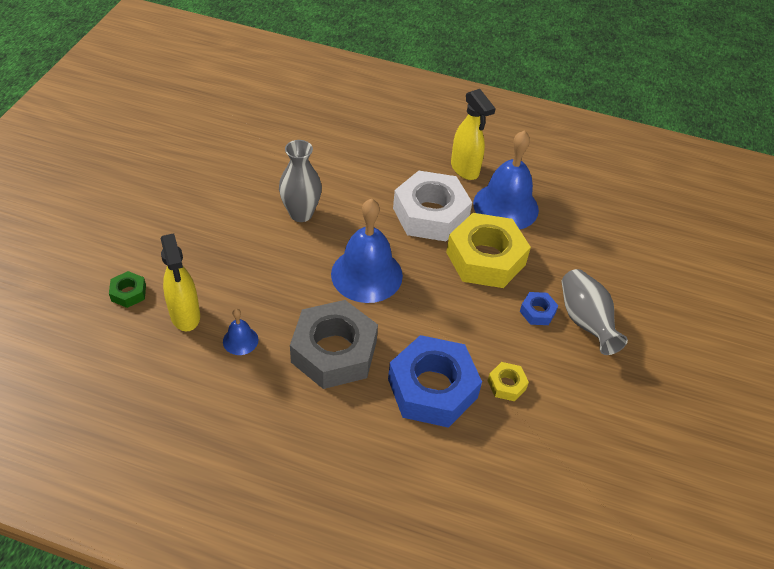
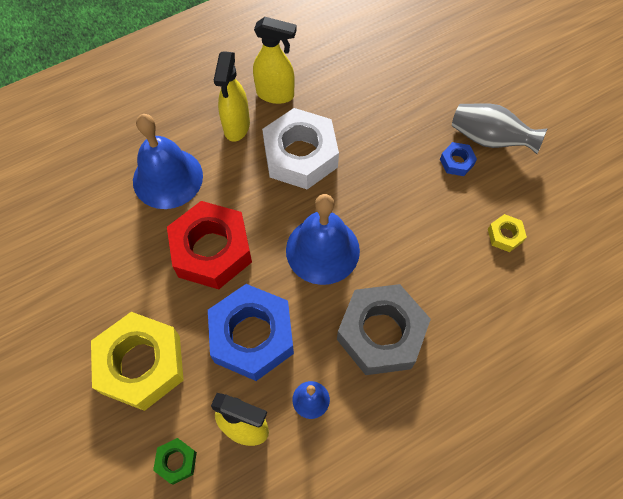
camera: 45 degrees left, 15 degrees up
grey vase [279,140,322,222] -> red nut [167,201,252,289]
blue nut [388,335,482,428] -> blue nut moved to [208,284,294,381]
yellow nut [446,213,531,288] -> yellow nut moved to [91,312,184,411]
blue bell [473,130,539,230] -> blue bell moved to [133,114,203,209]
none -> yellow spray bottle [214,51,250,142]

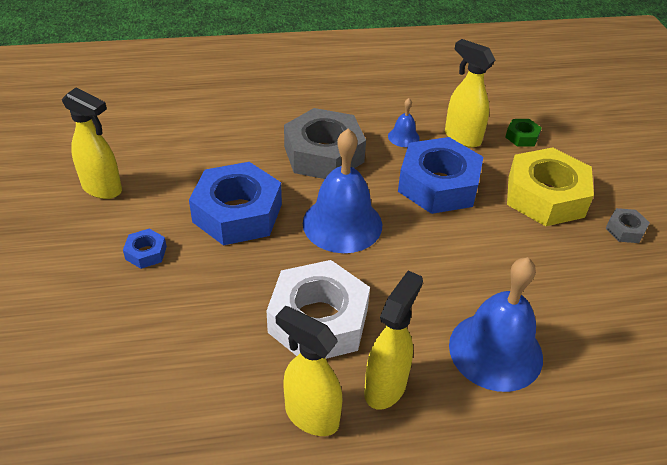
camera: 160 degrees left, 20 degrees down
red nut [167,201,252,289] -> none
grey vase [452,103,548,154] -> none
yellow nut [488,214,527,252] -> none
none -> yellow spray bottle [62,88,122,199]
none -> blue nut [189,162,282,246]
none -> grey nut [605,208,650,243]

